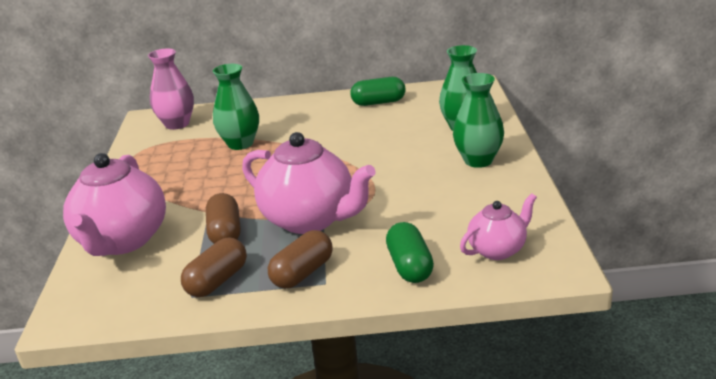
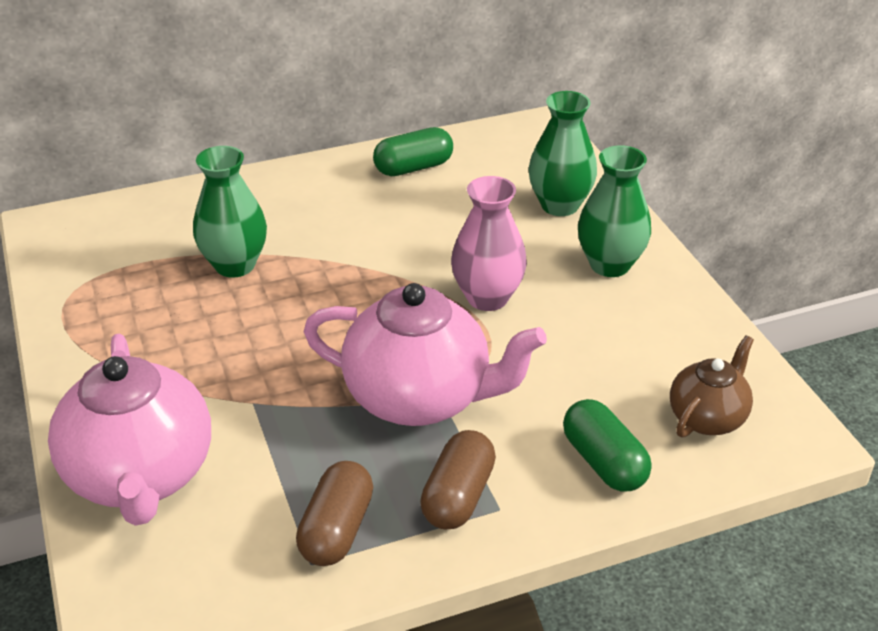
camera: 20 degrees left, 10 degrees up
pink vase [148,49,194,130] -> pink vase moved to [451,176,527,311]
brown capsule [206,193,241,244] -> none
pink teapot [460,193,537,260] -> brown teapot [670,335,754,438]

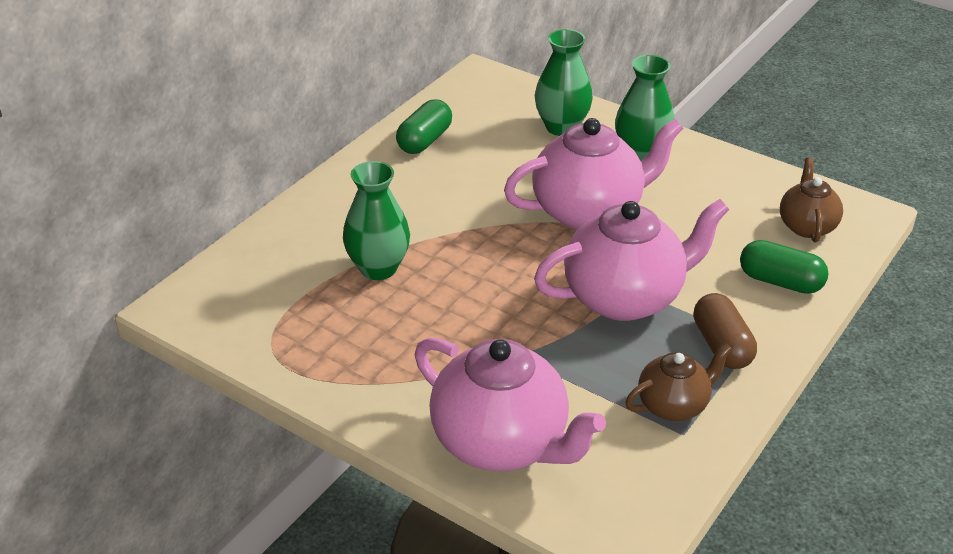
camera: 35 degrees left, 0 degrees up
brown capsule [296,461,373,566] -> brown teapot [625,343,732,421]
pink vase [451,176,527,311] -> pink teapot [504,118,683,230]

